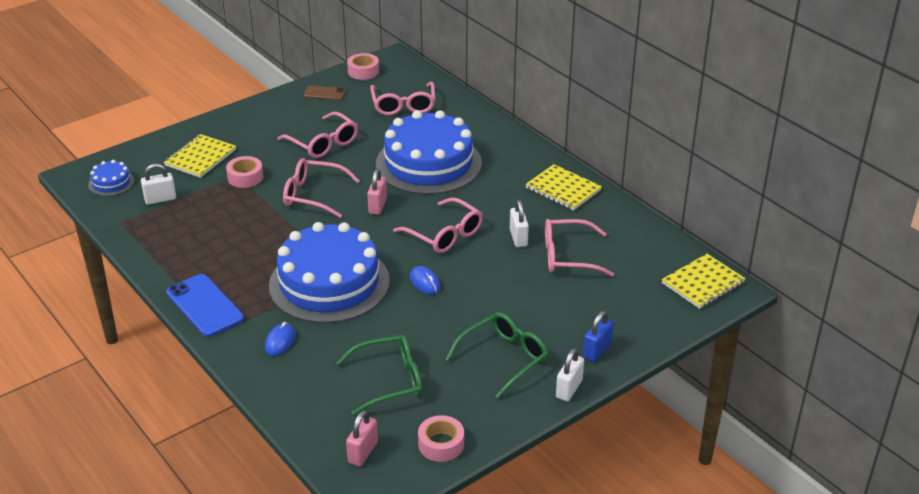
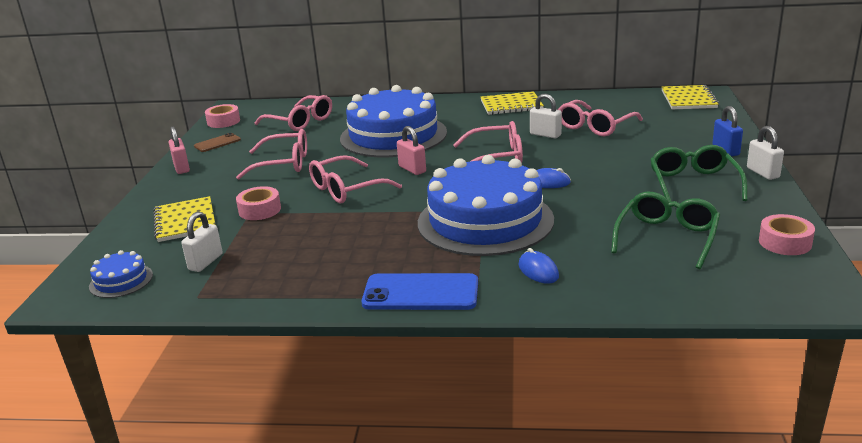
camera: 45 degrees left, 10 degrees down
pink padlock [346,410,378,466] -> pink padlock moved to [168,127,190,174]

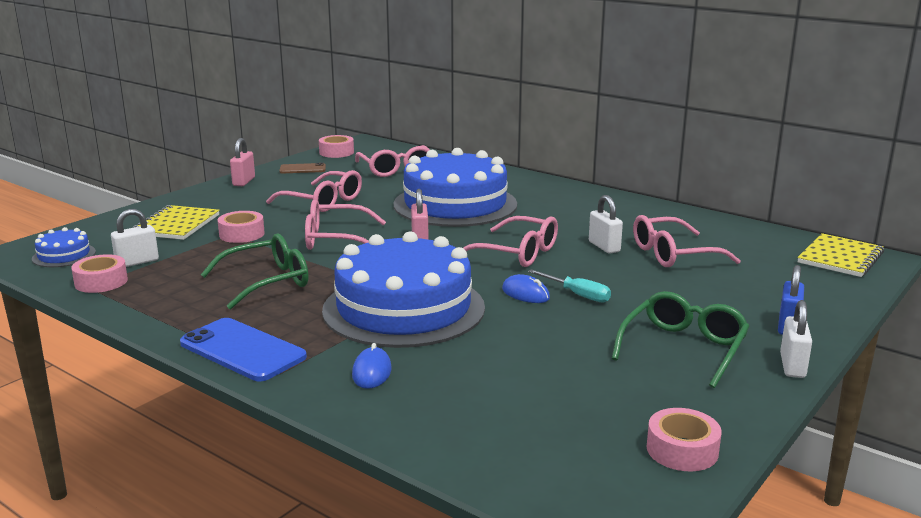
camera: 30 degrees right, 5 degrees down
yellow notebook [481,91,544,115] -> none
green glasses [611,192,720,269] -> green glasses moved to [201,234,309,310]
none -> pink tape [71,254,128,293]
none -> turquoise screwdriver [528,269,611,303]

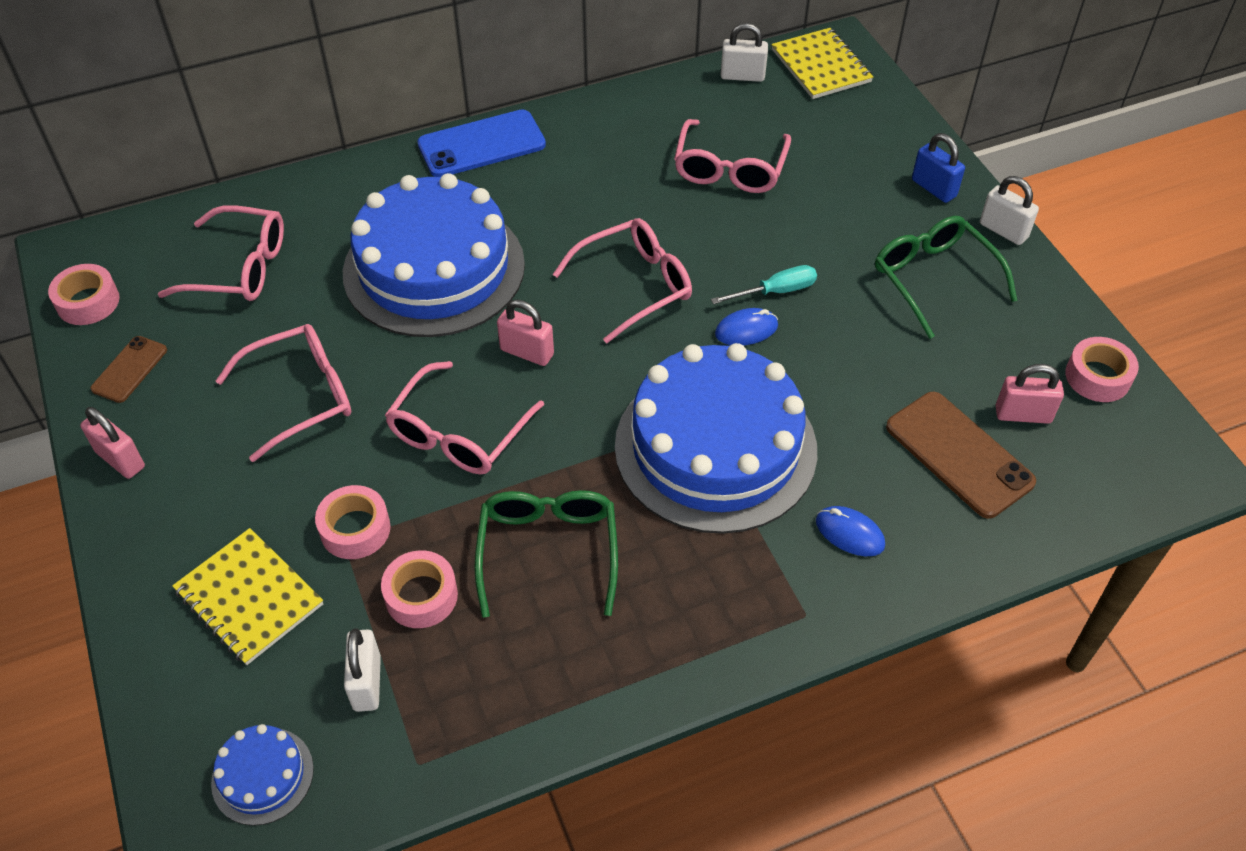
camera: 60 degrees left, 30 degrees up
pink tape [71,254,128,293] -> pink tape moved to [381,551,458,628]
blue phone [180,318,307,381] -> blue phone moved to [417,109,546,177]
white padlock [589,195,623,254] -> white padlock moved to [721,23,768,82]
none -> brown phone [886,392,1036,519]
none -> pink padlock [996,364,1064,424]

